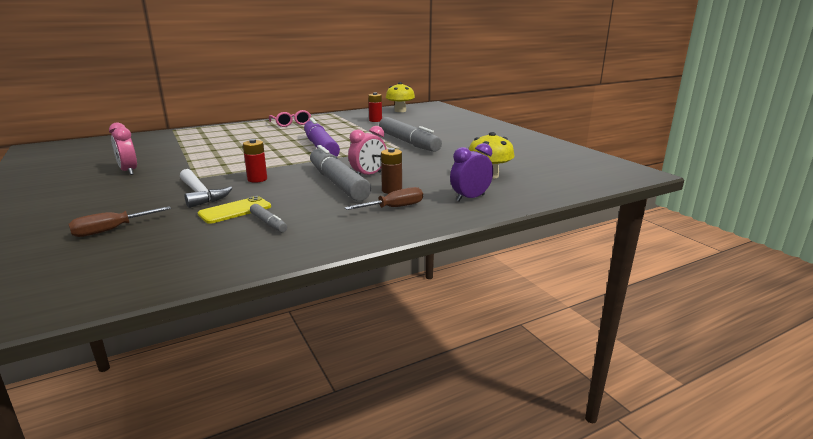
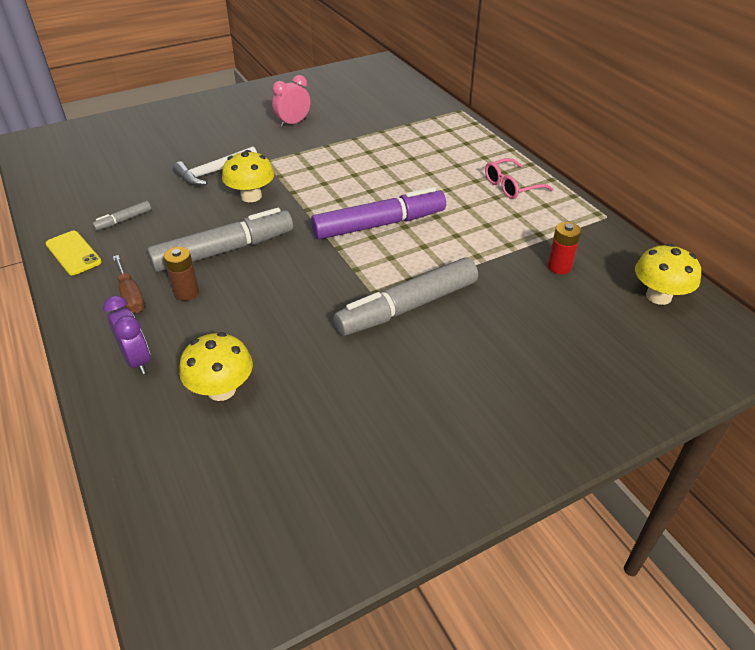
camera: 90 degrees right, 20 degrees up
brown screwdriver [69,206,171,237] -> none
yellow phone [198,196,271,224] -> yellow phone moved to [46,231,102,275]
red battery [243,139,267,183] -> yellow mushroom [222,150,274,202]
pink clock [348,126,386,175] -> none

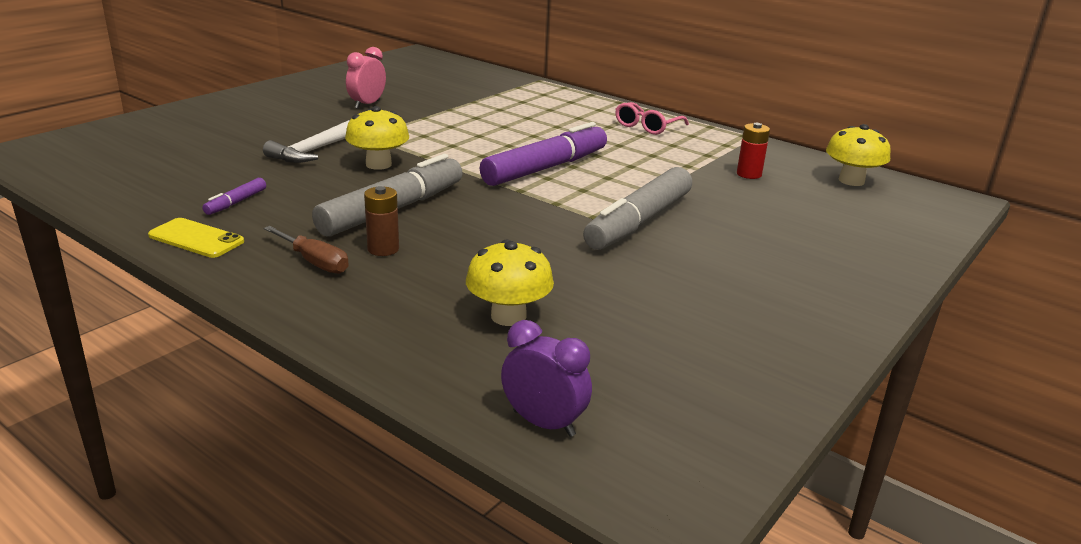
camera: 25 degrees left, 15 degrees down
grey marker [92,201,151,231] -> purple marker [202,178,266,215]
purple clock [103,296,150,374] -> purple clock moved to [501,320,592,437]

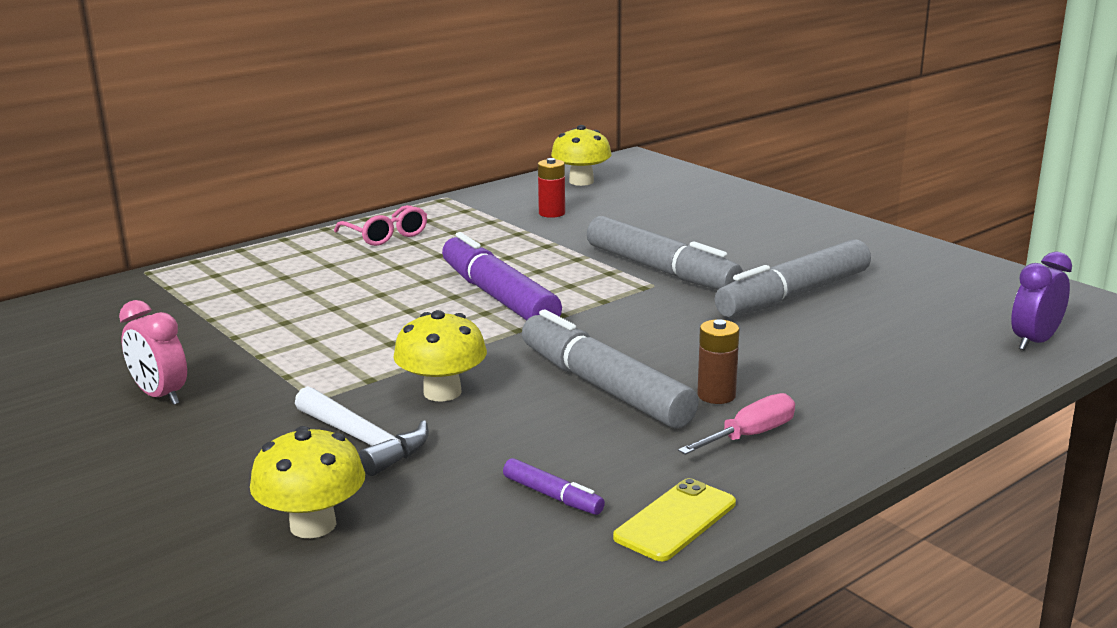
camera: 75 degrees left, 5 degrees down
brown screwdriver [264,226,349,274] -> pink screwdriver [678,393,795,455]
yellow mushroom [466,239,554,326] -> yellow mushroom moved to [250,426,365,538]
none -> grey marker [715,239,871,317]

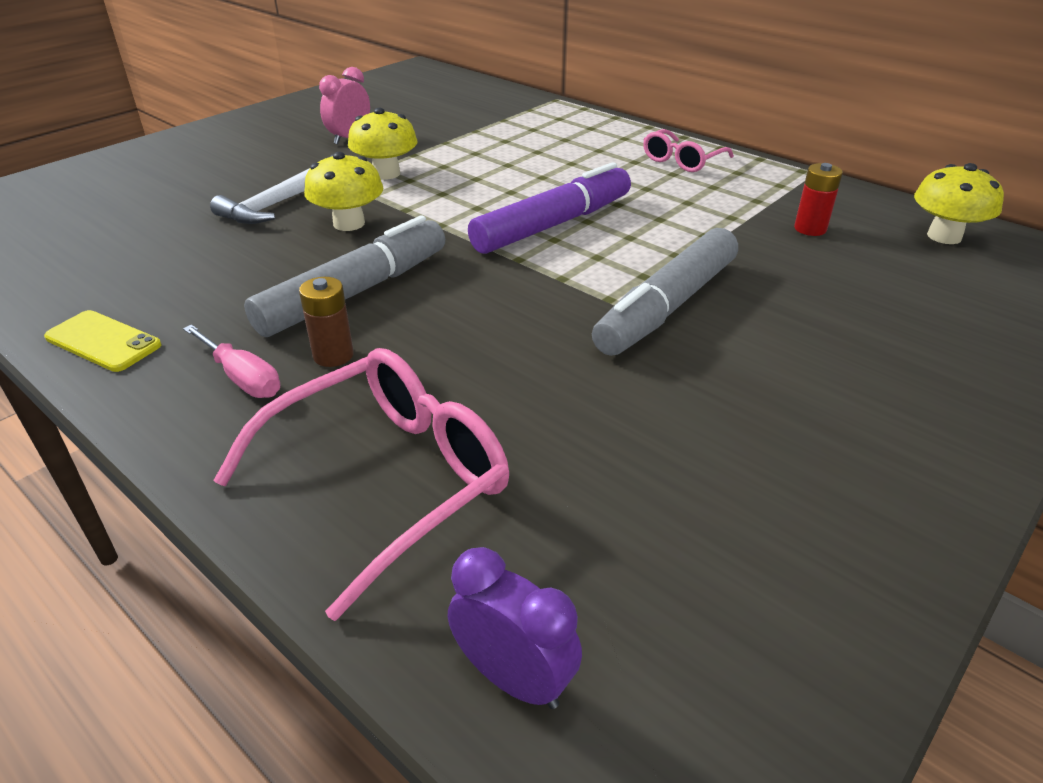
camera: 80 degrees right, 15 degrees up
yellow mushroom [250,426,365,538] -> yellow mushroom moved to [348,108,418,180]
purple marker [503,458,605,515] -> none
grey marker [715,239,871,317] -> none
none -> pink glasses [213,348,509,621]

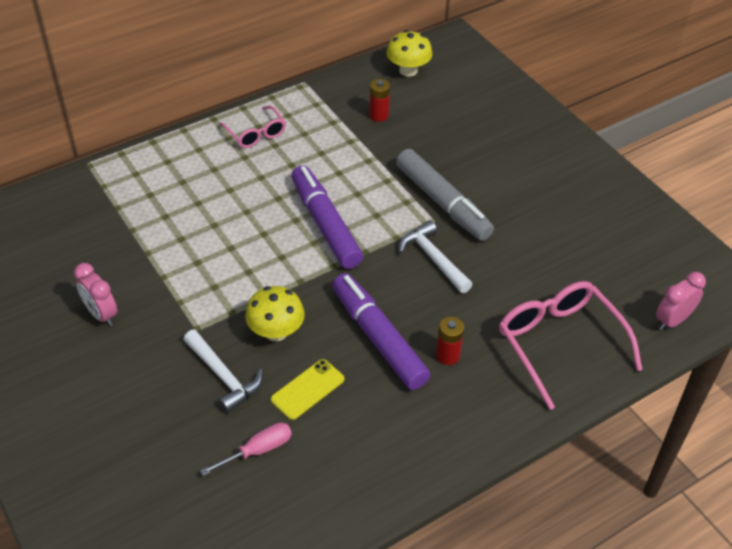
camera: 75 degrees left, 10 degrees up
yellow phone [44,310,161,372] -> yellow phone moved to [271,359,344,420]
pink screwdriver [183,325,280,398] -> pink screwdriver moved to [200,423,292,476]
grey marker [244,215,445,337] -> purple marker [332,273,431,390]
brown battery [299,277,354,367] -> red battery [436,317,464,365]
yellow mushroom [348,108,418,180] -> none
purple clock [448,547,582,709] -> pink clock [656,272,706,330]
none -> white hammer [399,220,473,293]

